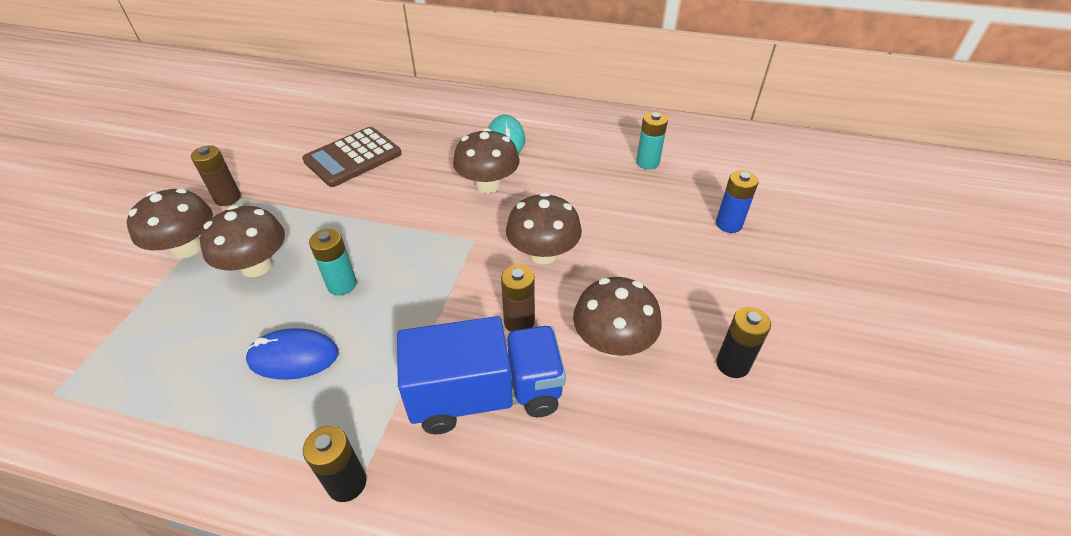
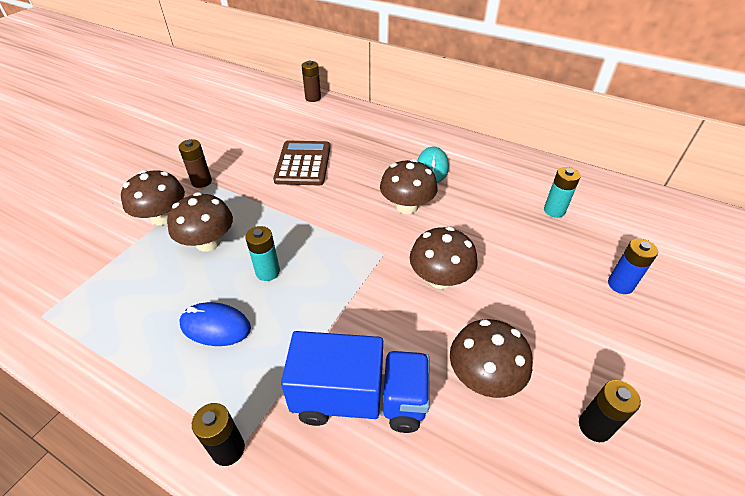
camera: 15 degrees right, 0 degrees up
brown calculator [302,127,401,187] -> brown calculator turned 120 degrees clockwise [273,140,330,185]
brown battery [501,265,535,332] -> brown battery moved to [301,61,321,102]

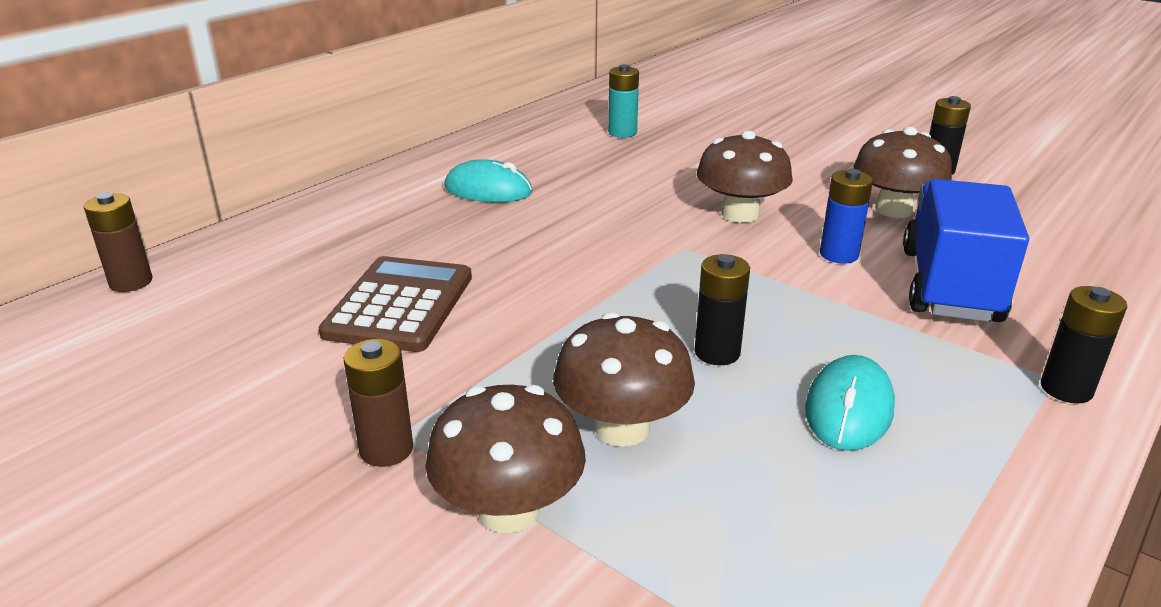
camera: 80 degrees left, 15 degrees down
blue mouse [179,302,251,346] -> turquoise mouse [805,355,895,451]
turquoise battery [245,226,280,281] -> black battery [694,254,750,365]
brown calculator [273,140,330,185] -> brown calculator turned 90 degrees clockwise [318,256,472,352]
brown mushroom [380,159,438,214] -> none
blue battery [608,239,658,294] -> blue battery moved to [820,169,873,263]

